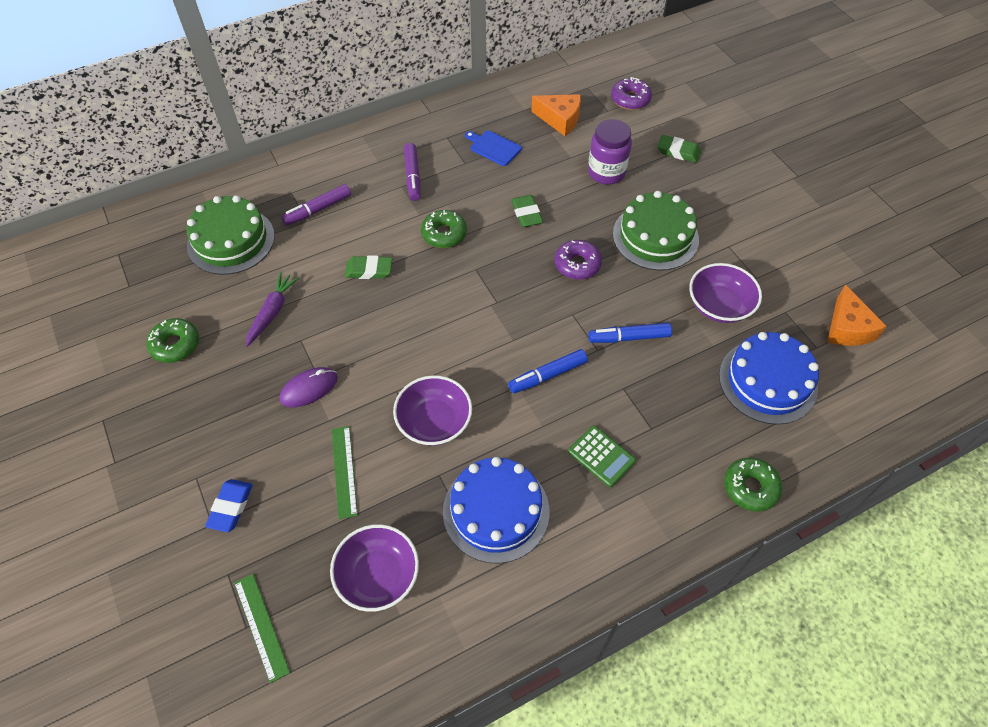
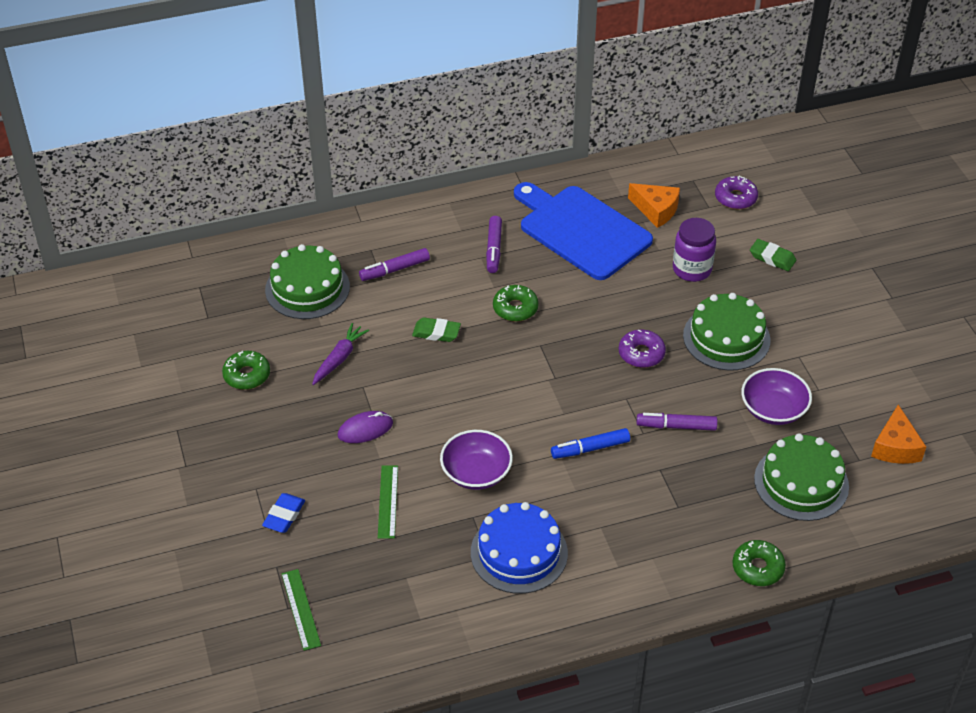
camera: 10 degrees right, 10 degrees down
purple bowl [330,524,419,612] -> none
blue cutting board [465,131,522,166] -> blue cutting board [514,182,653,280], size x2.50
green eraser [511,195,543,227] -> none
green calculator [568,426,636,487] -> none
blue marker [589,323,672,343] -> purple marker [637,413,717,431]
blue cake [719,332,819,425] -> green cake [754,434,849,521]

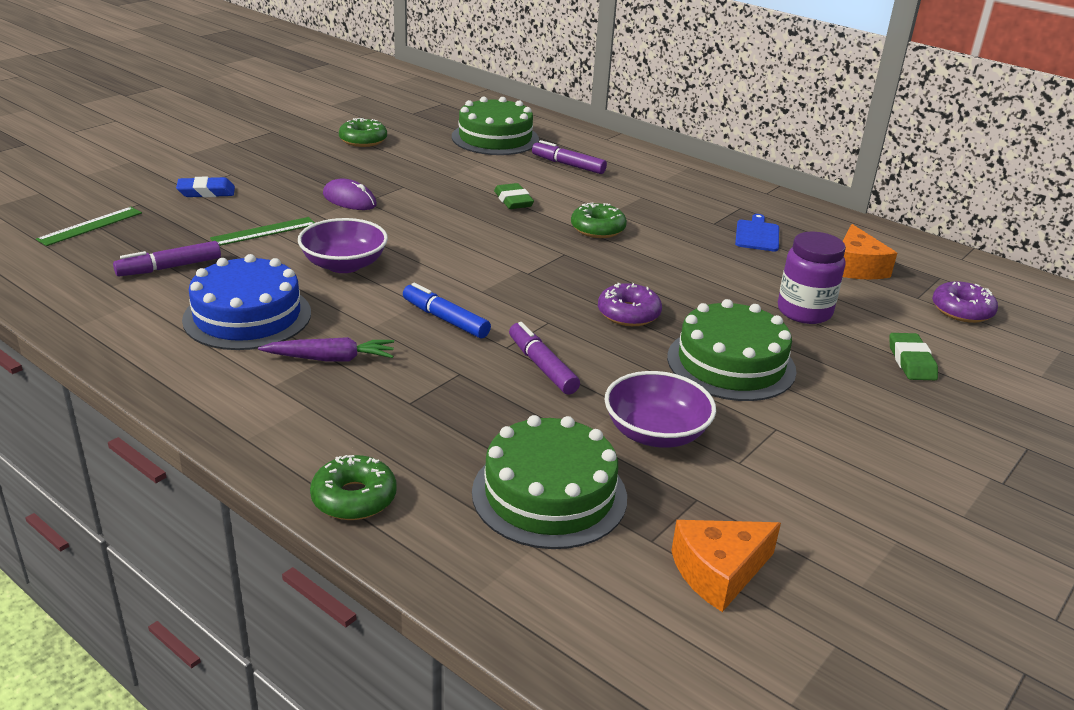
camera: 55 degrees right, 15 degrees down
purple carrot [312,323,369,385] -> purple carrot moved to [258,337,394,362]
purple marker [486,216,502,273] -> purple marker moved to [113,241,221,276]
blue cutting board [514,182,653,280] -> blue cutting board [735,214,779,251], size x0.40

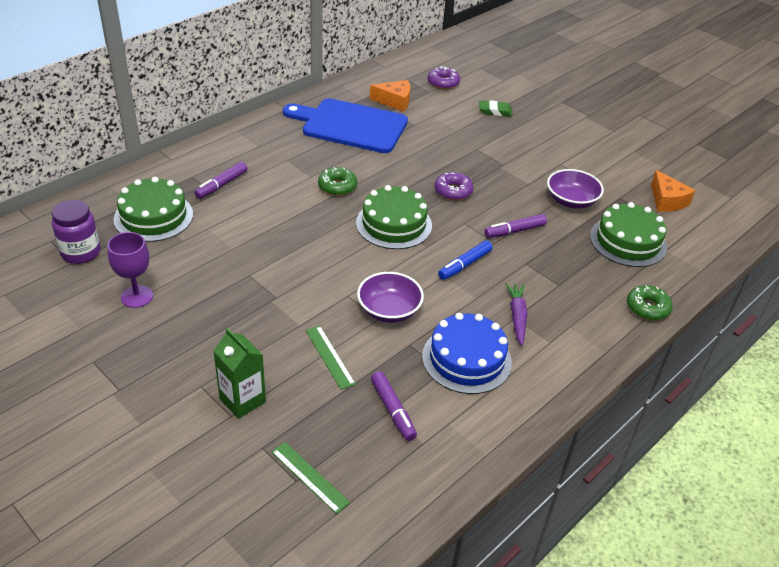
camera: 85 degrees left, 10 degrees up
blue eraser [176,177,235,197] -> green carton [213,328,266,419]
purple mouse [323,178,377,210] -> none
green donut [339,118,387,147] -> purple goblet [107,232,153,308]
green eraser [494,183,534,209] -> none
green cake [667,299,796,401] -> green cake moved to [356,185,432,249]
blue cutting board [735,214,779,251] -> blue cutting board [283,98,408,153], size x2.50
purple jar [778,232,846,324] -> purple jar moved to [52,200,100,264]

